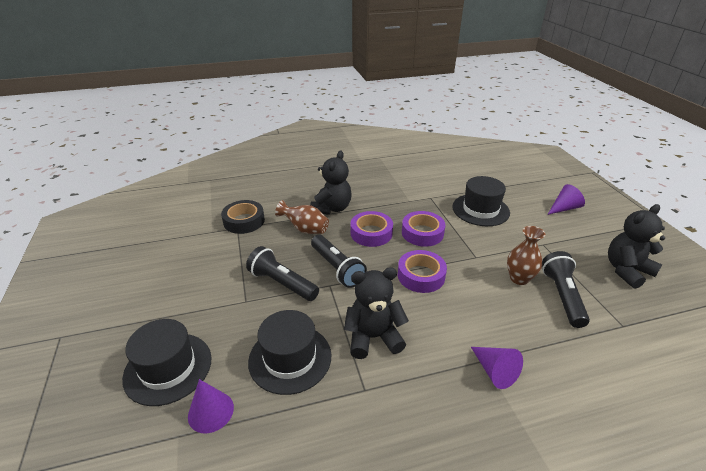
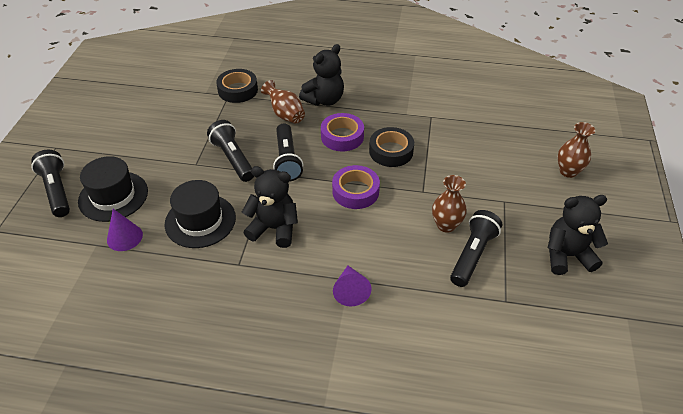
camera: 25 degrees right, 10 degrees up
purple tape [402,211,445,247] -> black tape [369,127,414,167]
black hat [452,176,510,226] -> none
purple cone [547,184,585,215] -> brown vase [558,122,595,178]
none -> black flashlight [31,150,70,217]

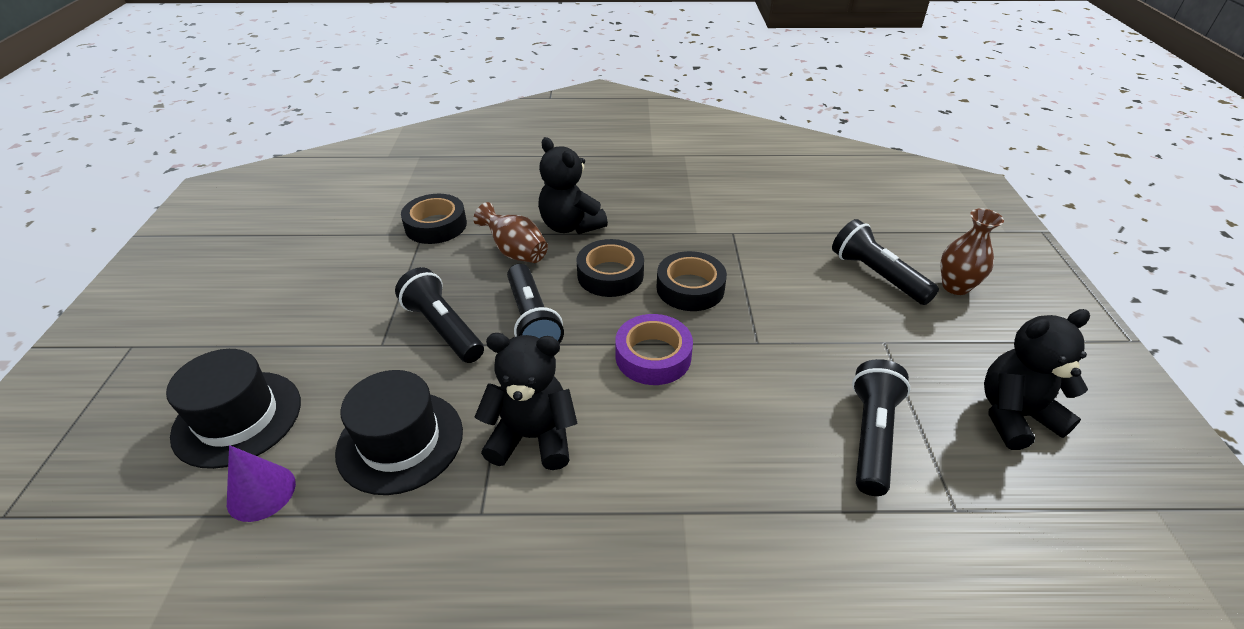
camera: 10 degrees left, 5 degrees down
black flashlight [31,150,70,217] -> black flashlight moved to [832,219,939,305]
black teddy bear [299,44,344,106] -> black teddy bear turned 105 degrees clockwise [538,137,608,234]
purple tape [321,113,364,152] -> black tape [577,239,644,297]
purple cone [333,266,371,307] -> none
brown vase [432,175,467,233] -> none

